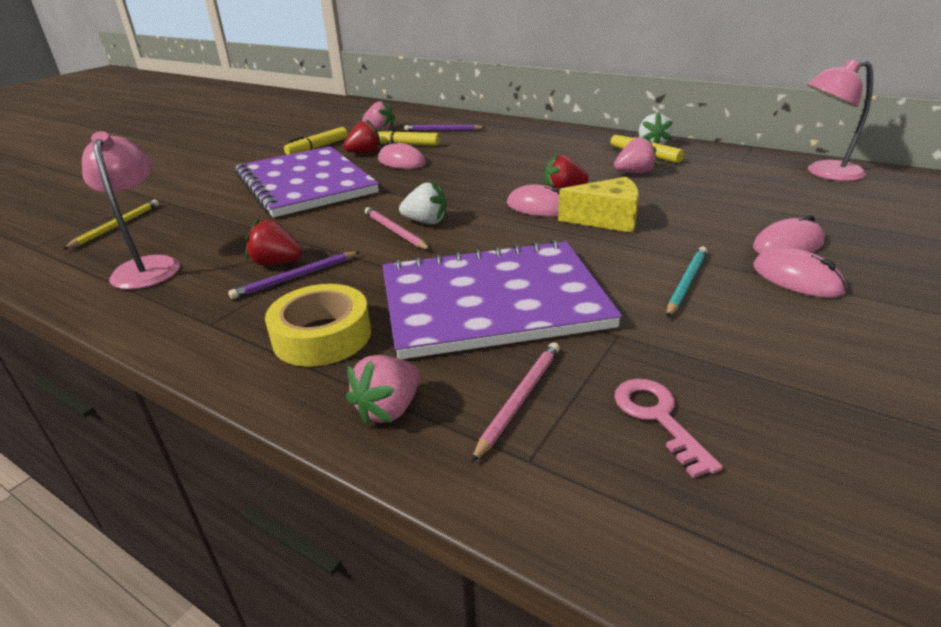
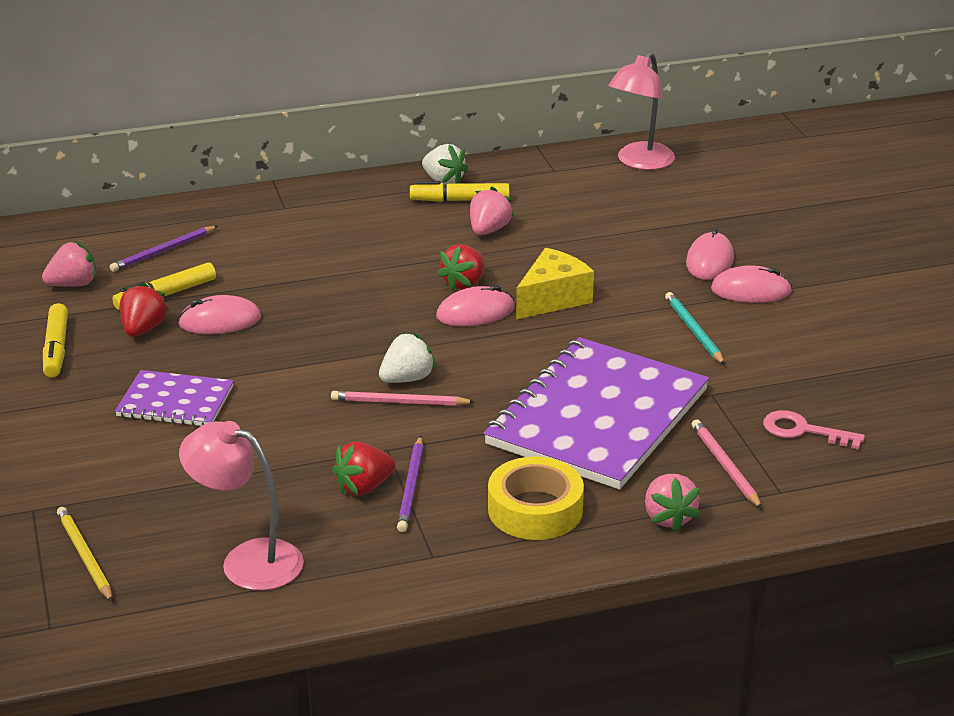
camera: 50 degrees left, 0 degrees up
purple notebook [235,146,379,217] -> purple notebook [115,370,234,426], size x0.50

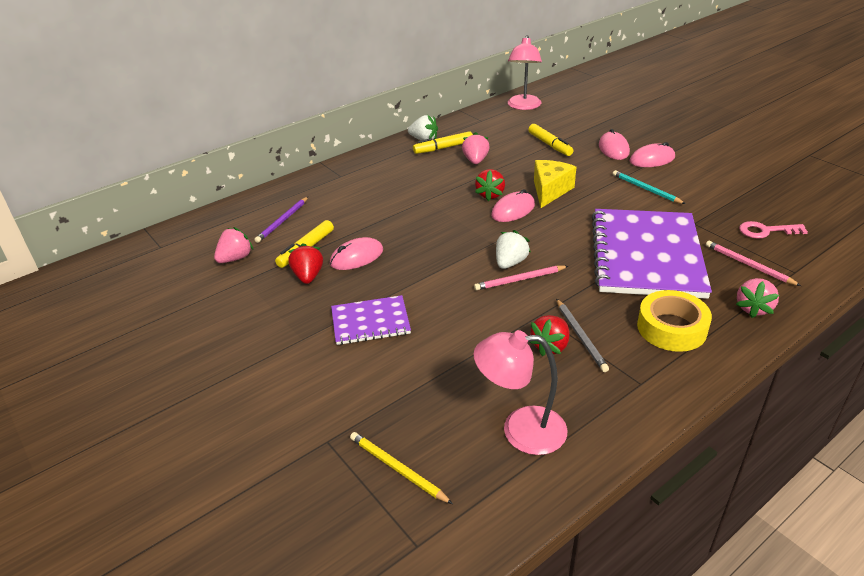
camera: 20 degrees left, 5 degrees up
yellow marker [43,303,68,378] -> yellow marker moved to [528,124,573,156]
purple pencil [397,436,423,532] -> grey pencil [556,299,609,372]
pink strawberry [645,474,700,532] -> pink strawberry turned 60 degrees clockwise [736,278,779,318]

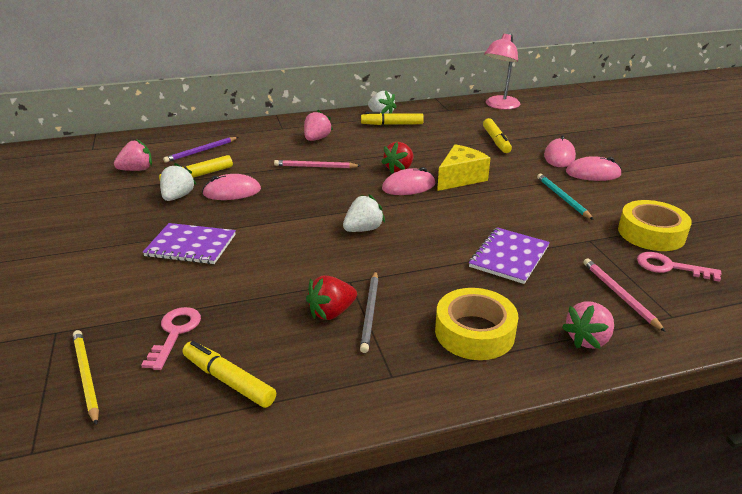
camera: 20 degrees right, 5 degrees down
red strawberry [288,244,323,284] -> white strawberry [160,163,197,201]
pink strawberry [462,132,490,164] -> pink strawberry moved to [304,110,333,141]
pink lamp [473,330,567,455] -> yellow marker [183,341,276,408]
pink pencil [474,266,568,290] -> pink pencil moved to [274,160,361,168]
purple notebook [592,209,712,299] -> purple notebook [469,227,550,284], size x0.50
none -> pink key [141,307,201,370]
none -> yellow tape [618,200,692,251]

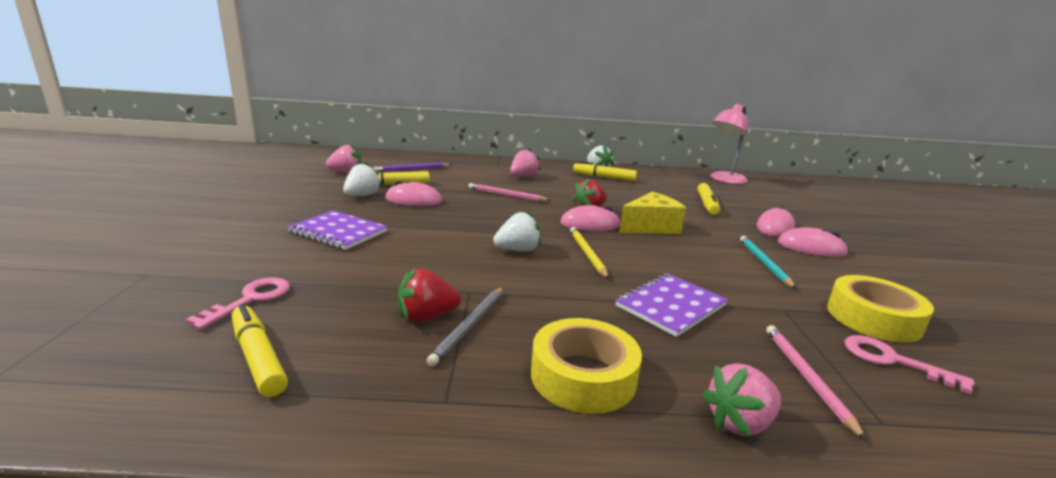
camera: 15 degrees right, 10 degrees down
yellow pencil [73,330,99,426] -> yellow pencil moved to [570,227,609,279]

